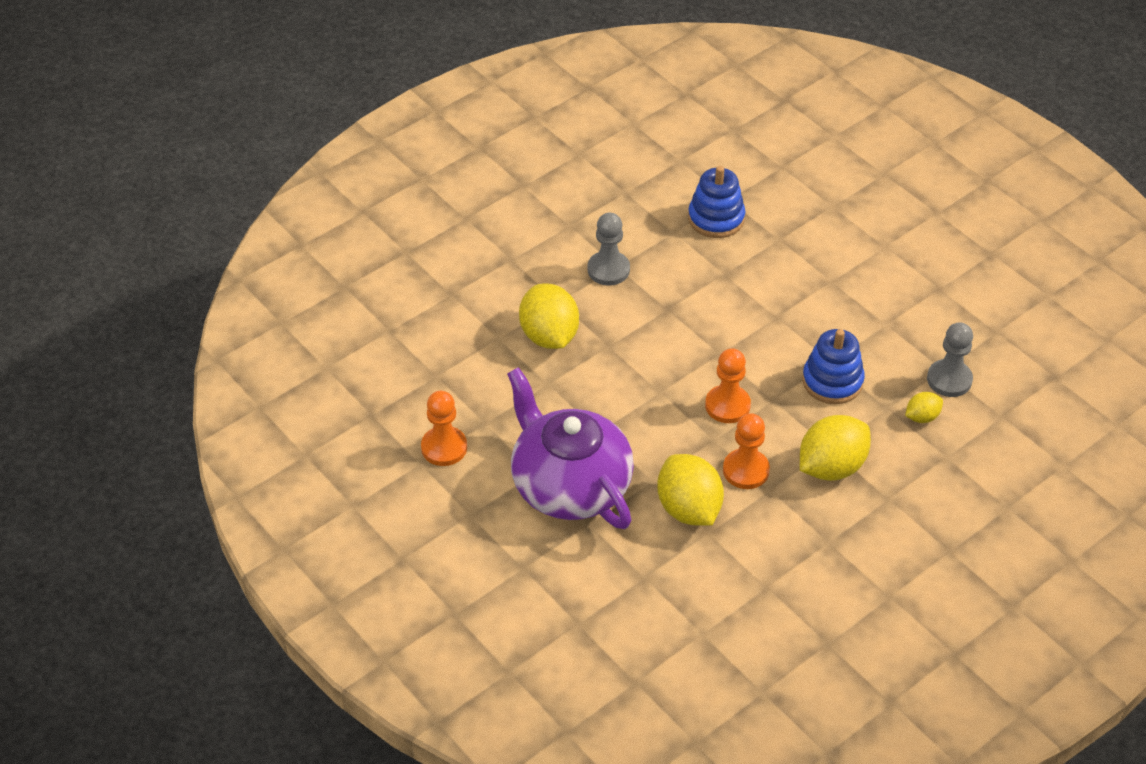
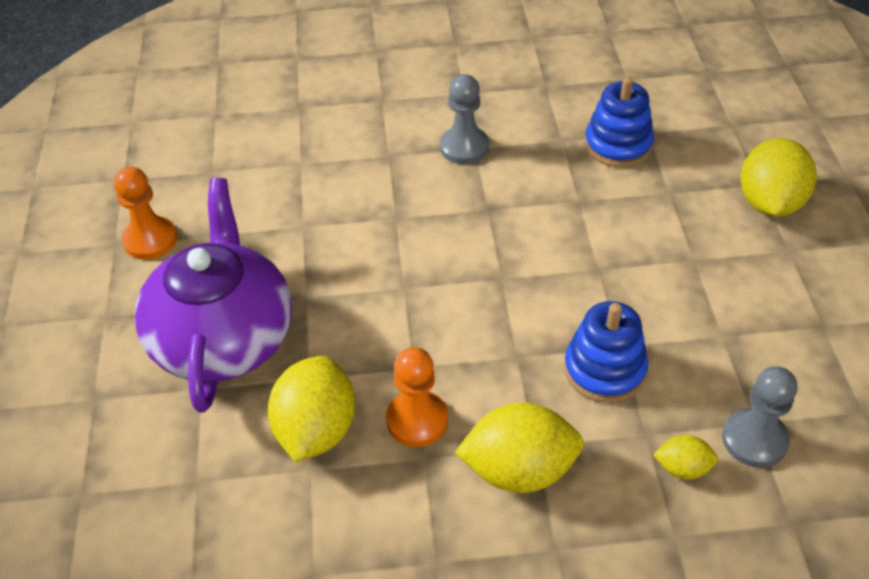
camera: 35 degrees right, 0 degrees up
yellow lemon [519,283,579,349] -> yellow lemon moved to [741,138,817,217]
orange pawn [705,348,751,423] -> none

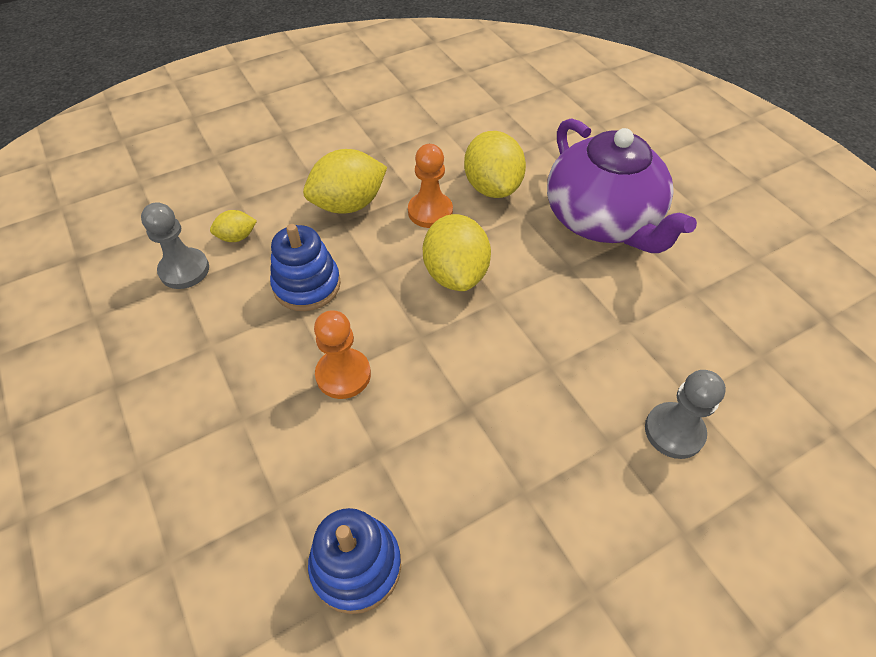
camera: 155 degrees right, 5 degrees up
orange pawn [114,167,177,260] -> orange pawn moved to [314,310,371,399]
grey pawn [440,74,489,164] -> grey pawn moved to [645,370,726,459]
yellow lemon [741,138,817,217] -> yellow lemon moved to [423,214,491,291]

